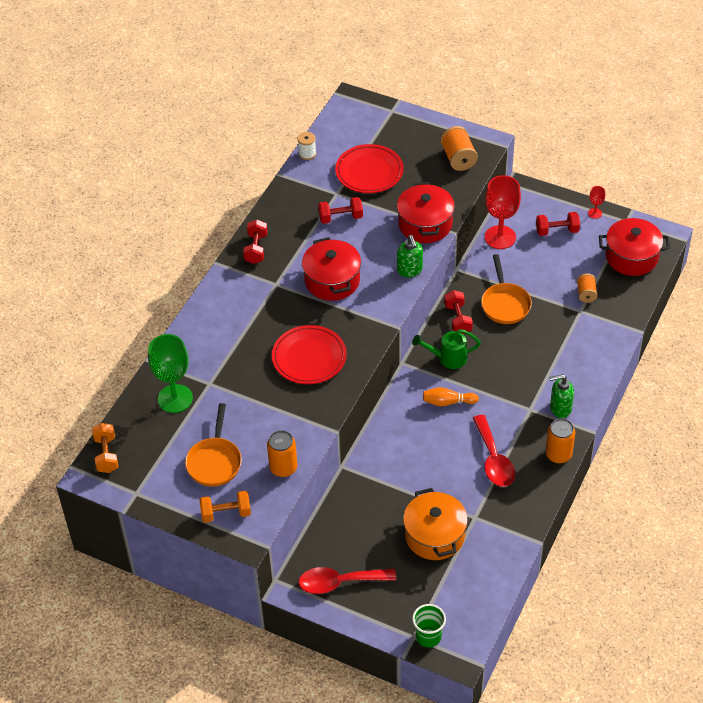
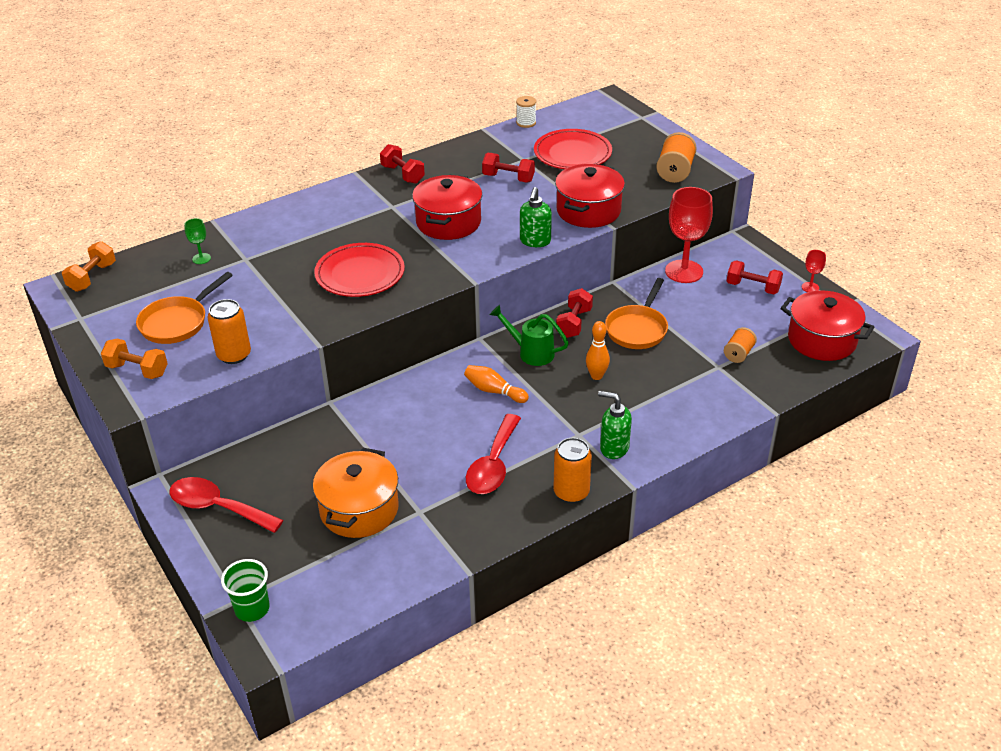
camera: 30 degrees right, 10 degrees down
green goblet [148,334,193,413] -> green goblet [184,218,211,264], size x0.45
red dumbbell [243,219,268,264] -> red dumbbell turned 75 degrees counterclockwise [380,144,425,184]
none -> orange bowling pin [586,321,610,380]

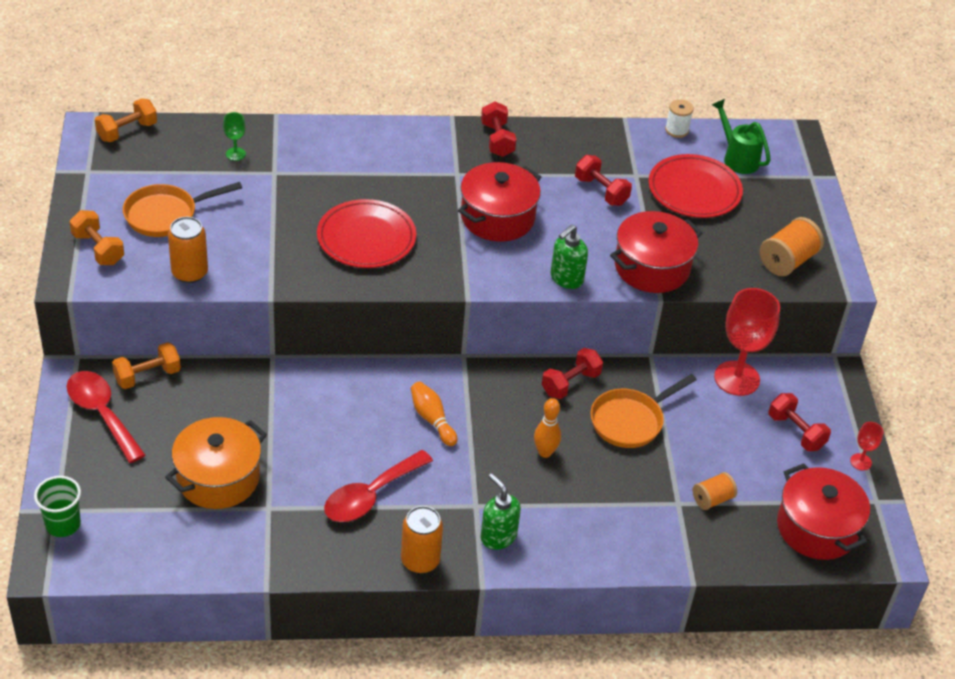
camera: 25 degrees right, 5 degrees up
green watering can [490,305,569,366] -> green watering can moved to [712,99,771,174]
none -> orange dumbbell [112,342,181,389]

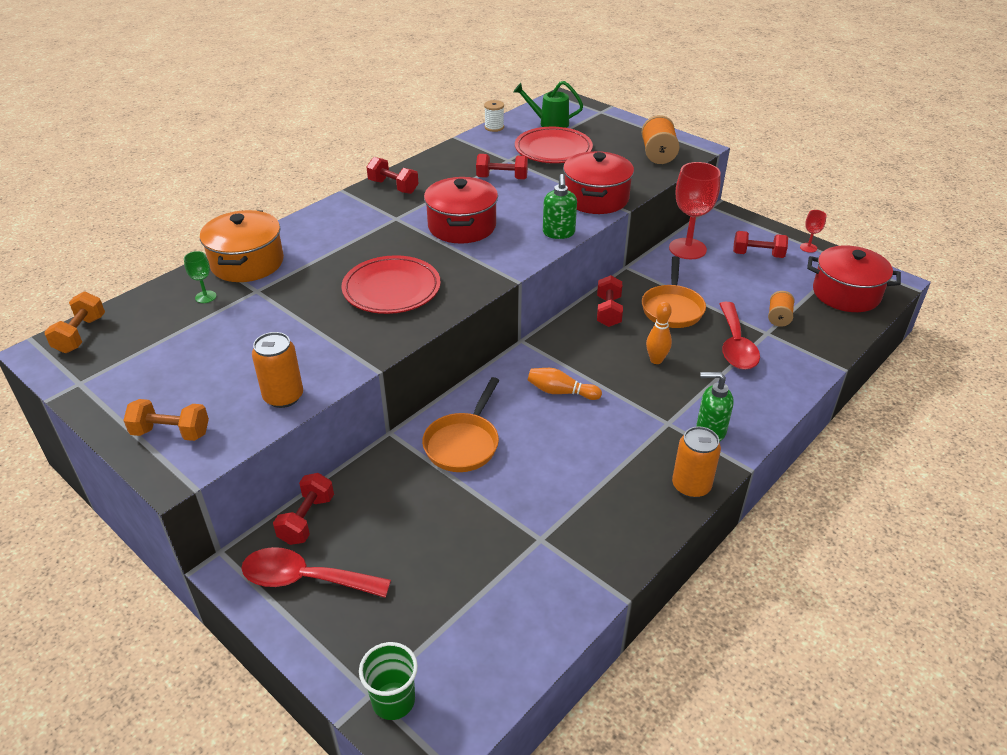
camera: 40 degrees left, 5 degrees down
orange dumbbell [112,342,181,389] -> red dumbbell [273,473,334,545]
orange pan [123,182,242,237] -> orange pan moved to [422,377,499,472]
orange pot [165,417,267,509] -> orange pot moved to [200,210,284,282]
red spoon [324,450,433,522] -> red spoon moved to [719,302,760,370]

